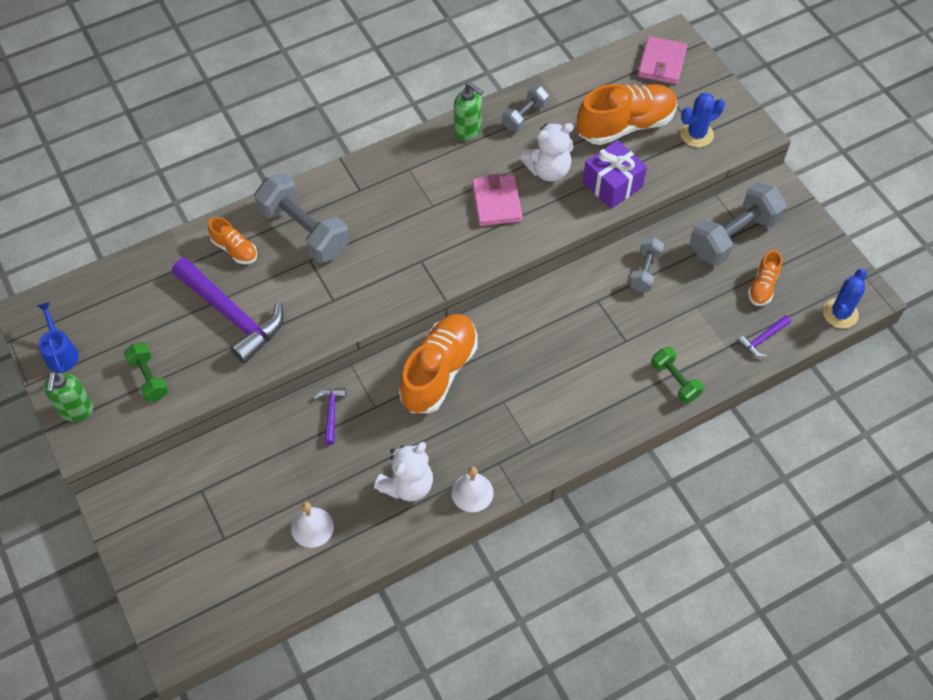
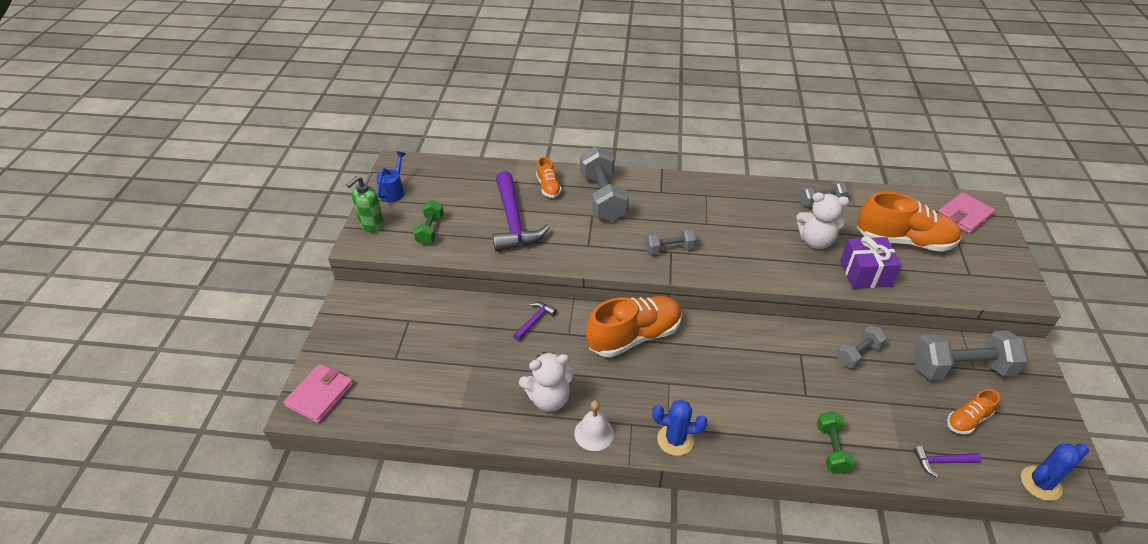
camera: 35 degrees right, 15 degrees down
white bell [291,502,334,548] -> none
green soap dispenser [454,83,483,141] -> none
pink wallet [472,174,523,226] -> pink wallet moved to [283,364,354,423]
blue cactus [680,93,725,147] -> blue cactus moved to [652,400,707,456]
none -> grey dumbbell [645,227,696,255]

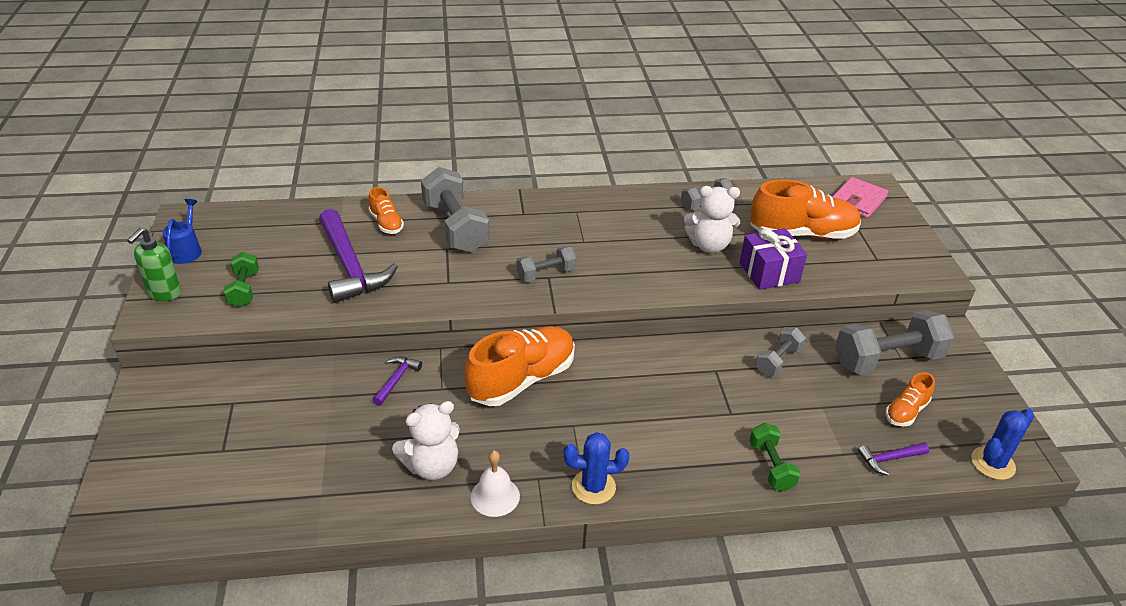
camera: 15 degrees left, 5 degrees down
pink wallet [283,364,354,423] -> none

